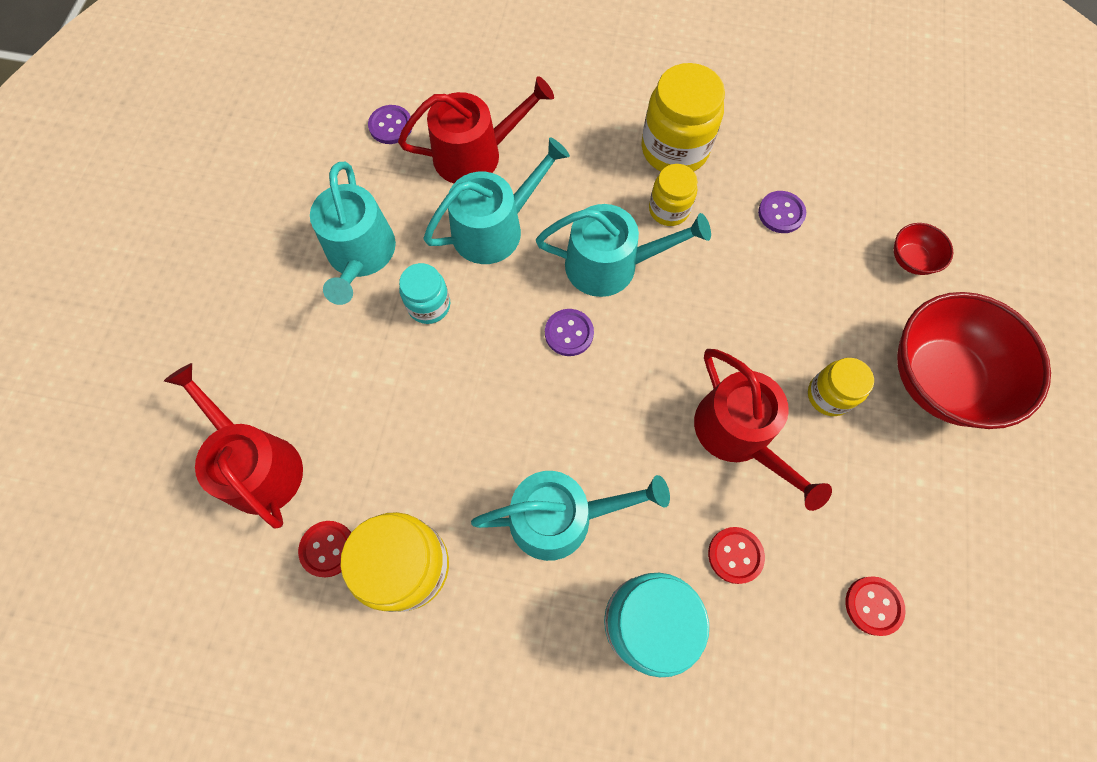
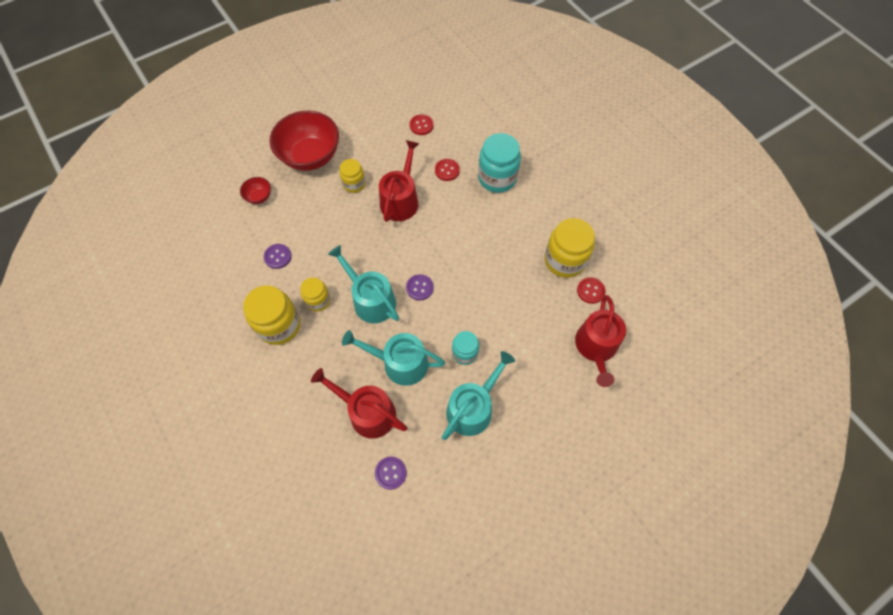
camera: 135 degrees left, 5 degrees down
turquoise watering can [471,471,670,561] -> none

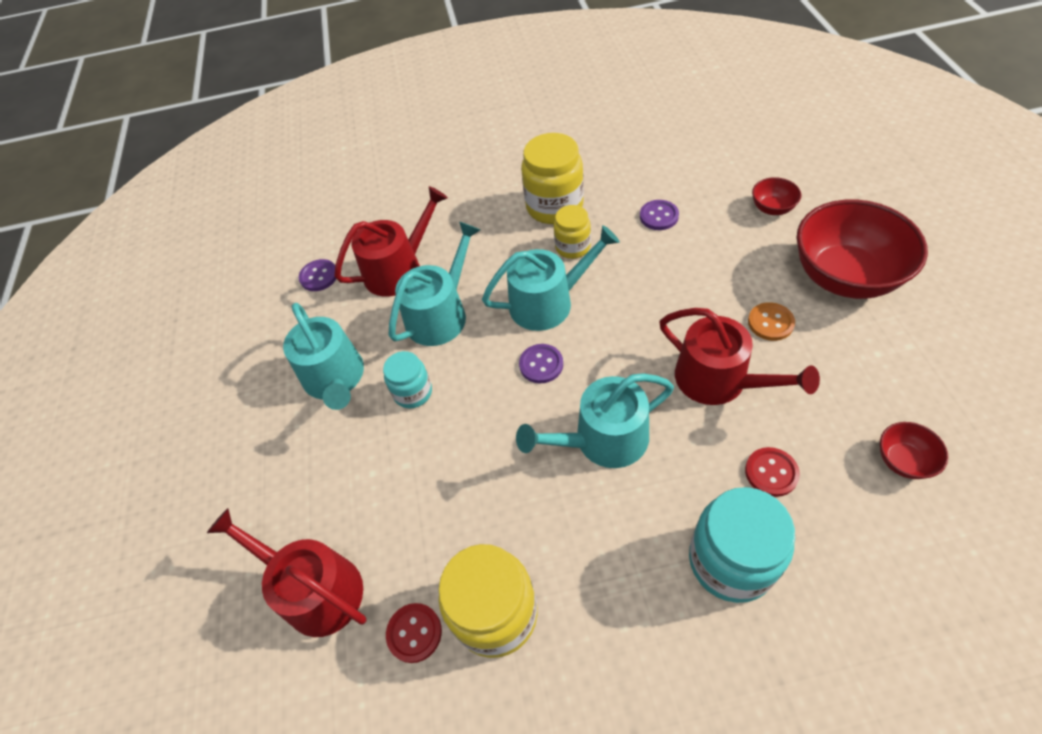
camera: 120 degrees right, 10 degrees down
yellow jar [340,159,365,193] -> orange button [748,302,795,341]
red button [410,114,434,135] -> red bowl [880,422,948,479]
none -> turquoise watering can [516,373,674,468]

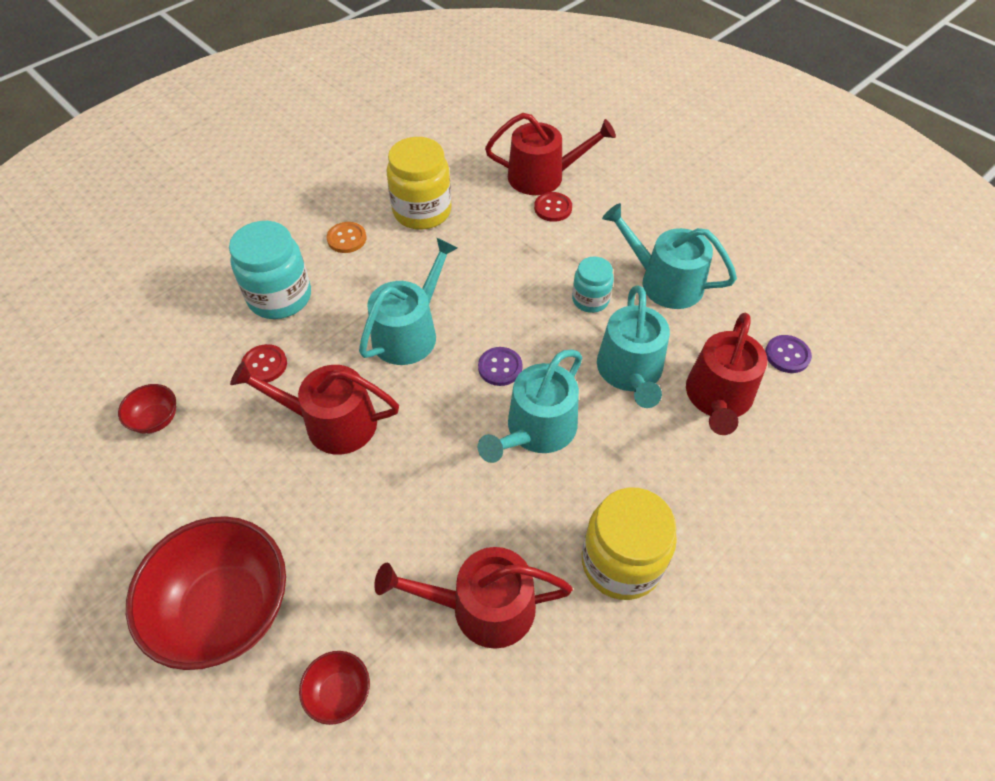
camera: 140 degrees right, 0 degrees up
red button [386,603,442,663] -> red button moved to [534,192,572,222]
yellow jar [554,205,591,259] -> none
purple button [640,200,679,230] -> red watering can [374,547,573,649]
orange button [748,302,795,341] -> orange button moved to [326,222,367,253]

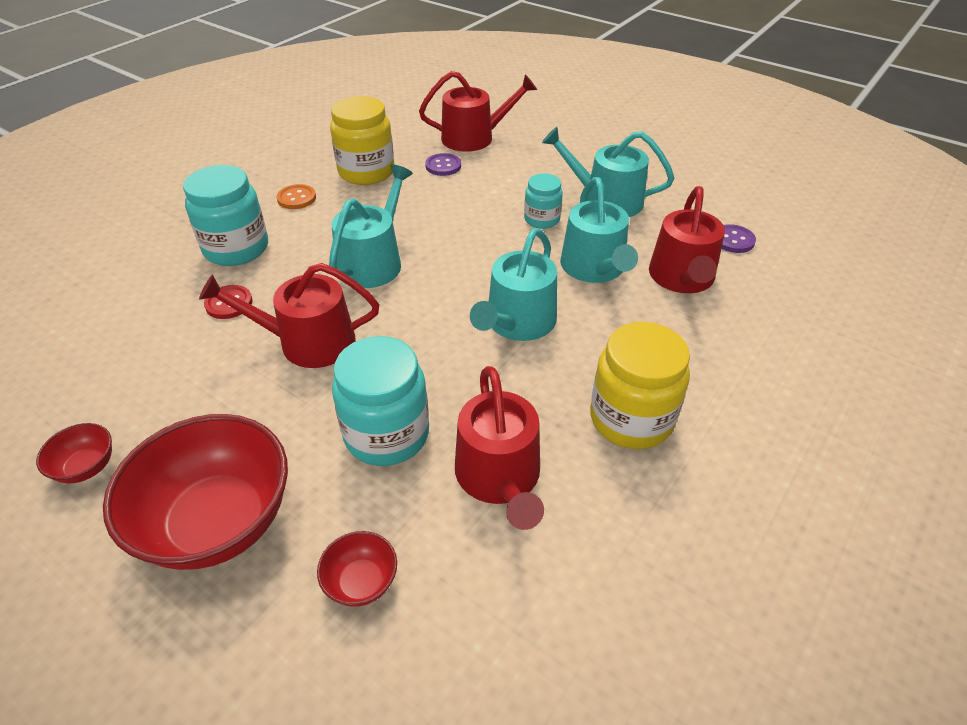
camera: 10 degrees left, 10 degrees down
red bowl [118,384,176,434] -> red bowl moved to [36,423,112,483]
red watering can [374,547,573,649] -> red watering can turned 90 degrees counterclockwise [455,366,544,530]
purple button [478,347,523,386] -> purple button moved to [425,153,461,176]
red button [534,192,572,222] -> none
none -> turquoise jar [332,336,429,466]

